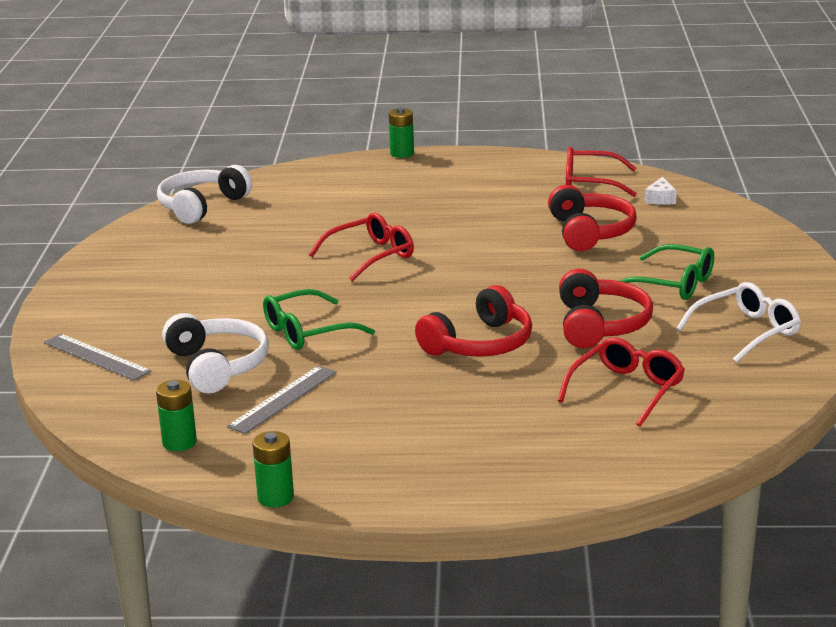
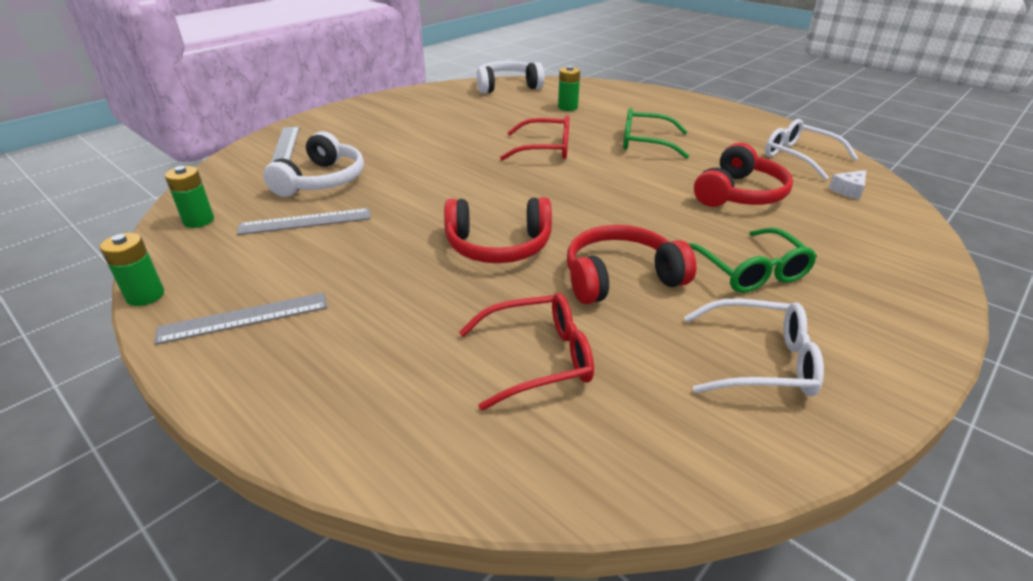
camera: 40 degrees right, 10 degrees up
green glasses [263,289,375,350] -> green glasses moved to [623,108,689,159]
green battery [389,107,414,158] -> green battery moved to [558,66,580,111]
red headphones [559,269,653,348] -> red headphones turned 150 degrees counterclockwise [567,225,696,304]
red glasses [566,147,637,197] -> white glasses [765,119,858,180]
none -> grey ruler [154,292,327,345]

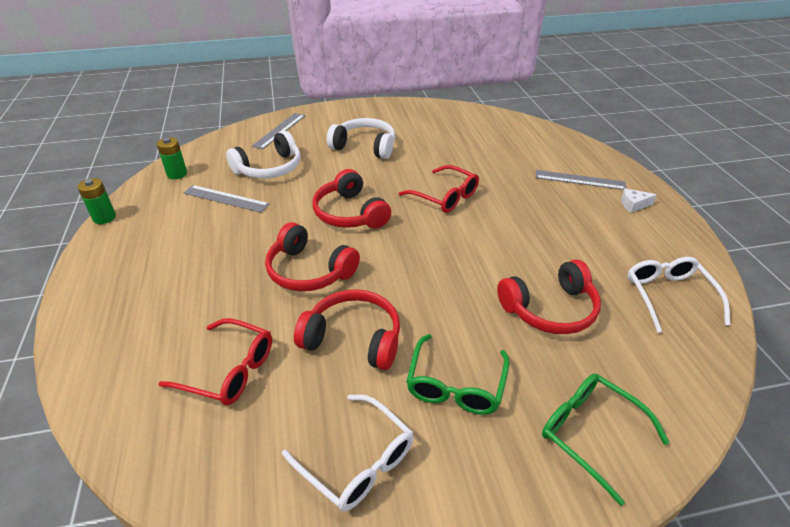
camera: 35 degrees right, 5 degrees up
grey ruler [154,292,327,345] -> grey ruler moved to [535,170,626,190]
white headphones [476,61,544,94] -> white headphones moved to [327,118,395,159]
green battery [558,66,580,111] -> none
green glasses [623,108,689,159] -> green glasses moved to [542,374,670,506]
white cheese [829,170,866,200] -> white cheese moved to [621,188,657,213]
none -> red headphones [312,169,391,228]

